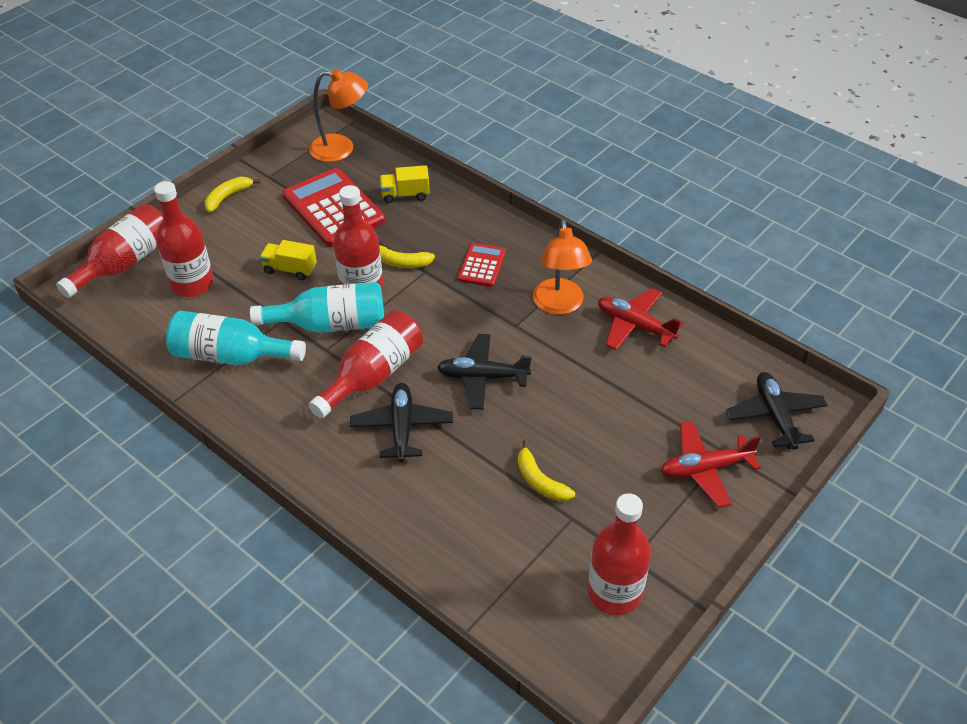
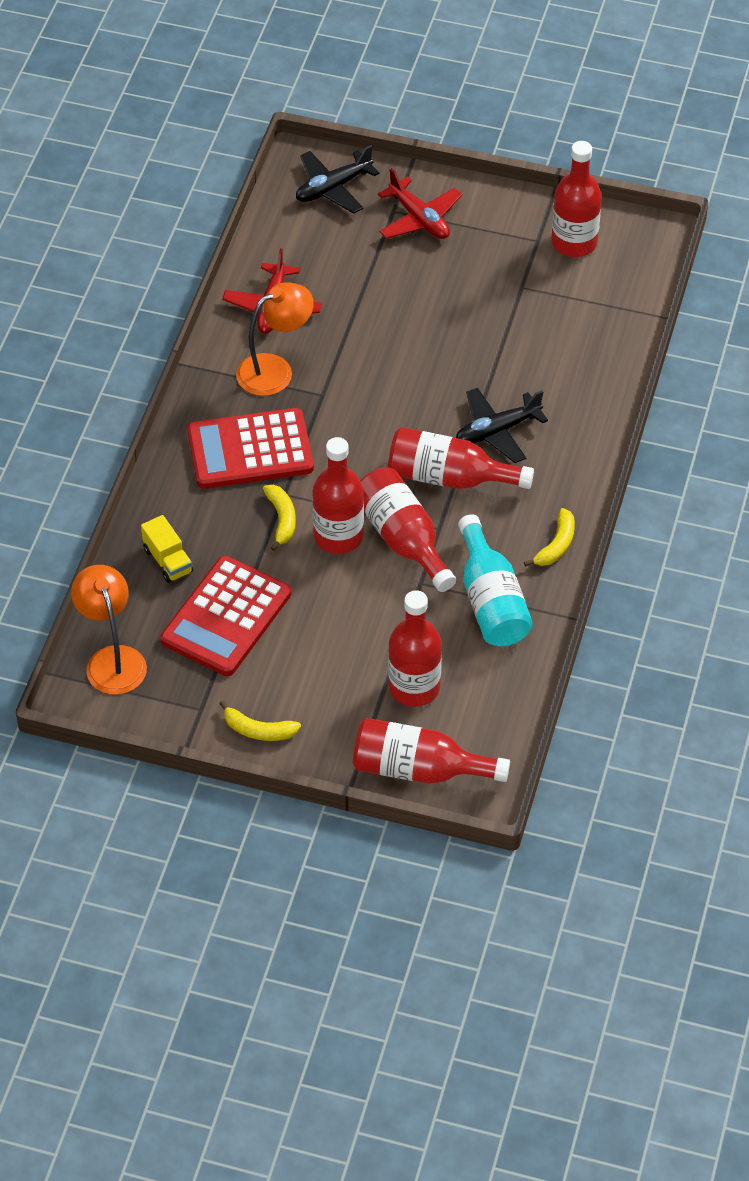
camera: 115 degrees left, 5 degrees up
turquoise bottle [250,282,384,333] -> red bottle [361,468,456,592]
yellow truck [260,240,317,280] -> none
black plane [437,334,532,410] -> none
red calculator [458,243,506,287] -> red calculator [187,408,314,489], size x1.88
yellow banana [518,440,575,501] -> yellow banana moved to [524,508,575,567]

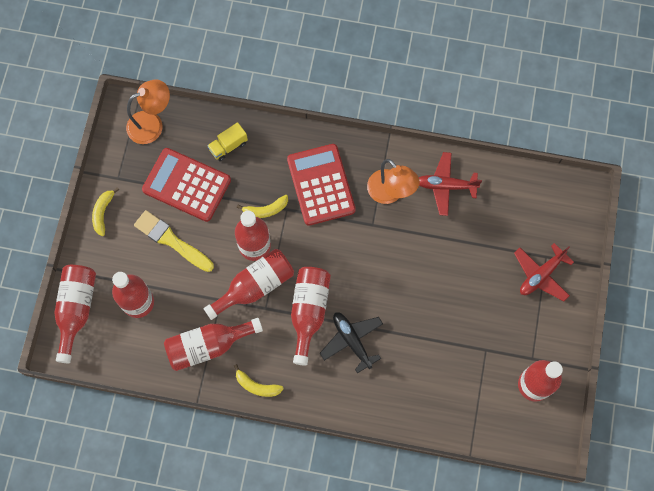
camera: 85 degrees right, 20 degrees up
black plane [296,145,379,214] -> none
turquoise bottle [458,514,533,646] -> red bottle [164,318,263,371]
none -> yellow brush [134,210,214,272]

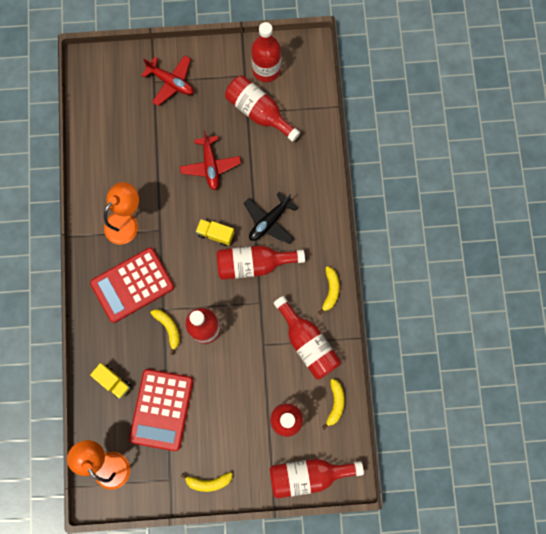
camera: 105 degrees left, 5 degrees up
yellow brush [134,210,214,272] -> none
red bottle [204,249,294,320] -> red bottle moved to [225,75,300,142]
red plane [419,152,482,216] -> red plane moved to [180,130,241,190]
none -> yellow truck [196,219,234,246]
none -> yellow banana [322,379,345,429]

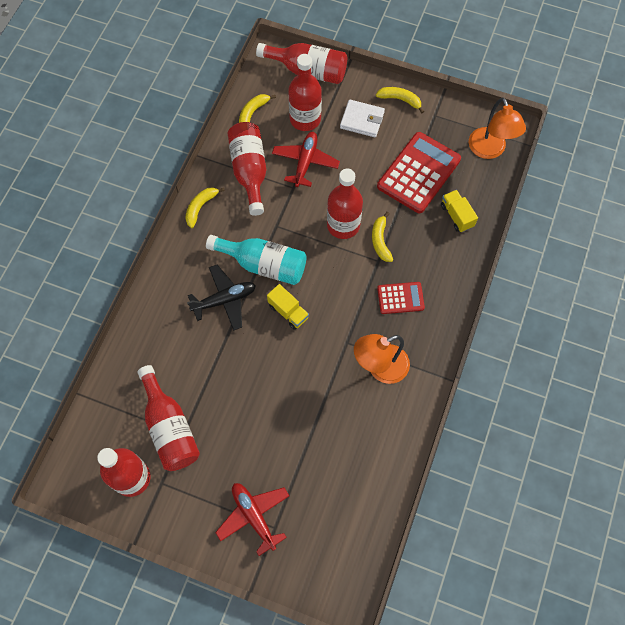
camera: 155 degrees left, 10 degrees down
red calculator [90,248,174,323] -> red calculator [377,282,425,314], size x0.53
red plane [180,130,241,190] -> red plane moved to [272,132,340,187]
red bottle [216,245,305,280] -> turquoise bottle [206,235,307,285]
none -> white wallet [340,99,385,137]

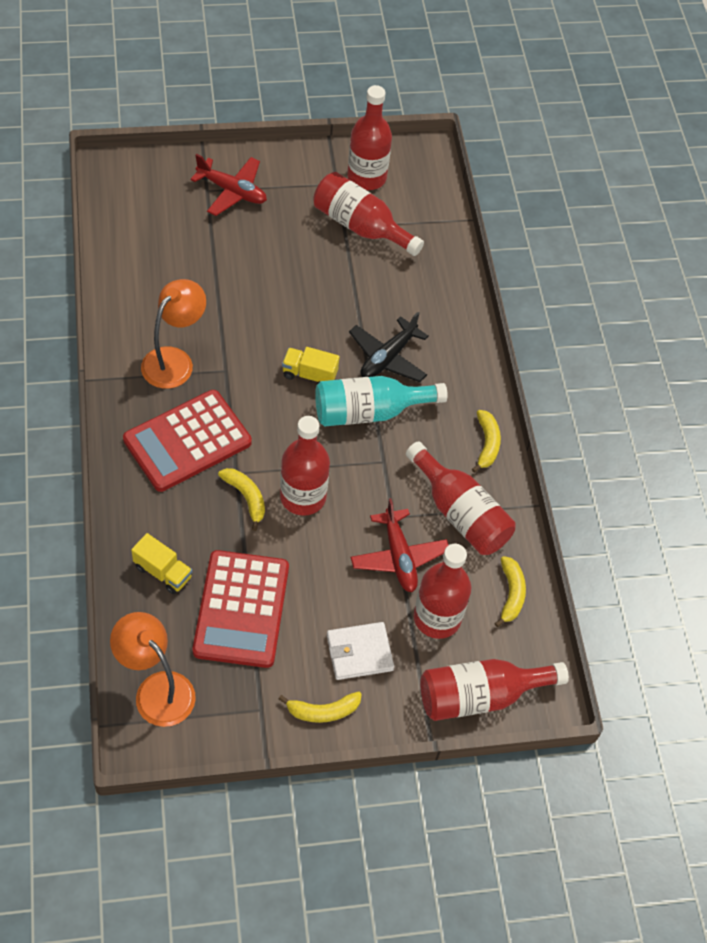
camera: 145 degrees right, 10 degrees down
red calculator [377,282,425,314] -> red calculator [123,390,252,492], size x1.88

